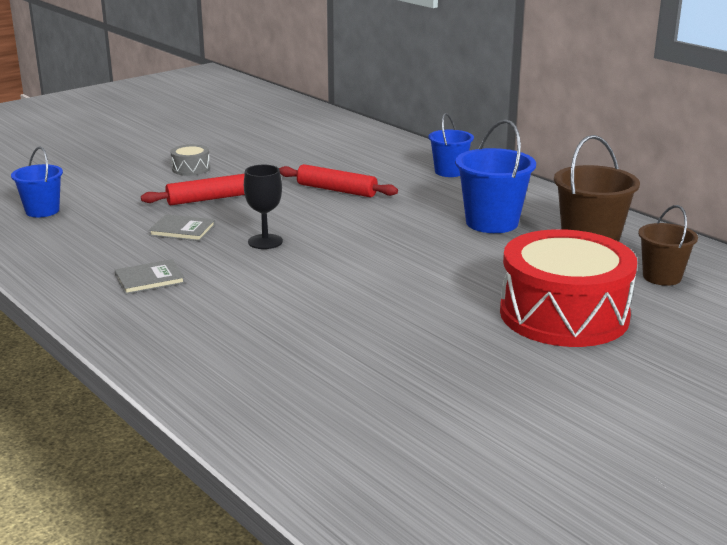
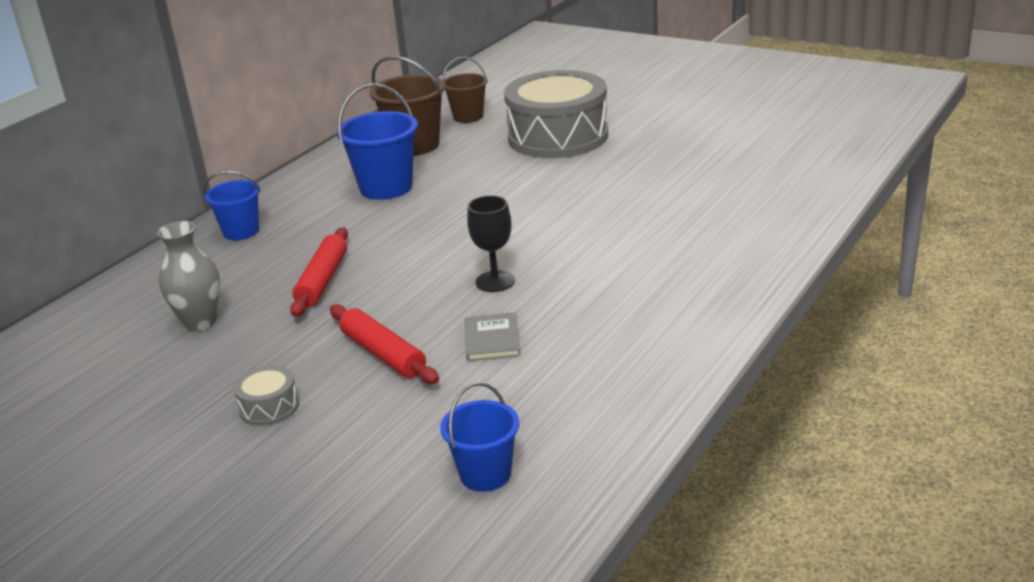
camera: 105 degrees left, 5 degrees up
grey book [115,259,185,295] -> none
red drum [500,229,637,347] -> grey drum [504,70,608,158]
none -> grey vase [157,221,220,331]

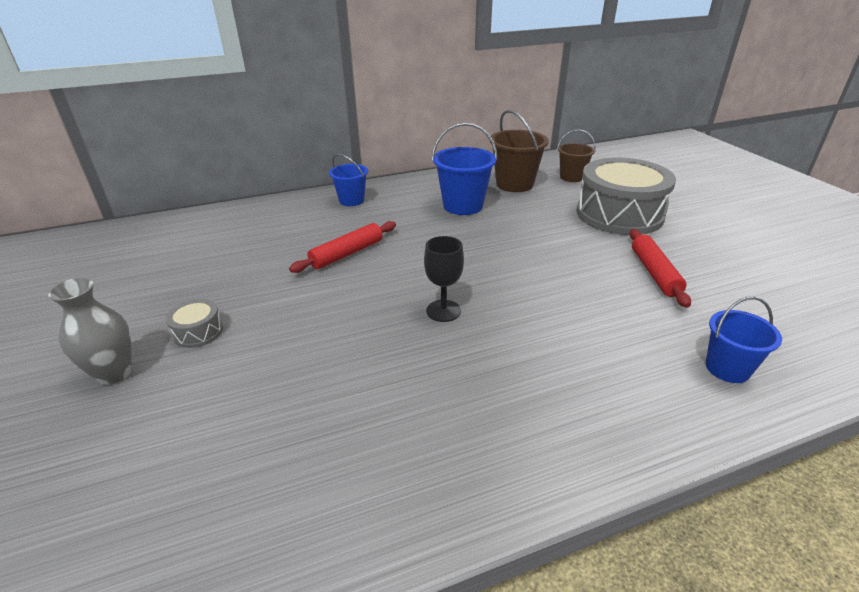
camera: 35 degrees right, 5 degrees up
grey vase [157,221,220,331] -> grey vase moved to [48,277,132,385]
red rolling pin [330,304,439,384] -> red rolling pin moved to [630,229,691,308]
blue bucket [440,382,519,492] -> blue bucket moved to [706,296,782,383]
grey book [465,312,521,361] -> none

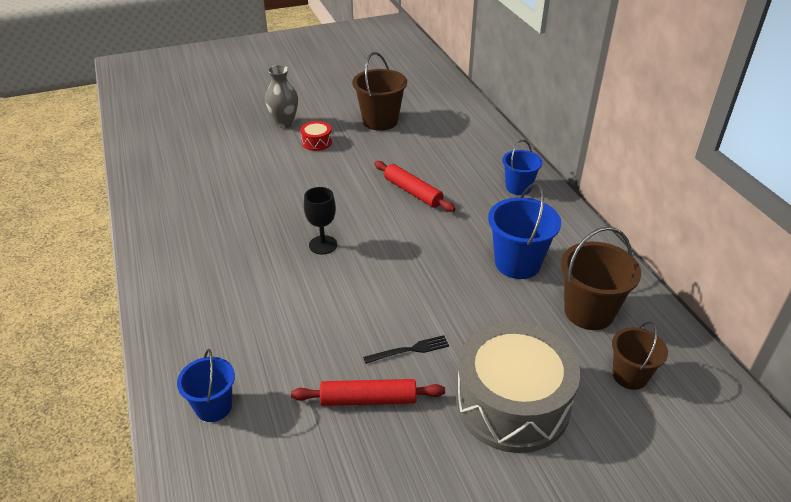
camera: 90 degrees right, 5 degrees up
grey drum [166,299,223,348] -> red drum [300,121,332,151]
none -> brown bucket [352,52,407,131]
none -> black fork [363,335,449,364]

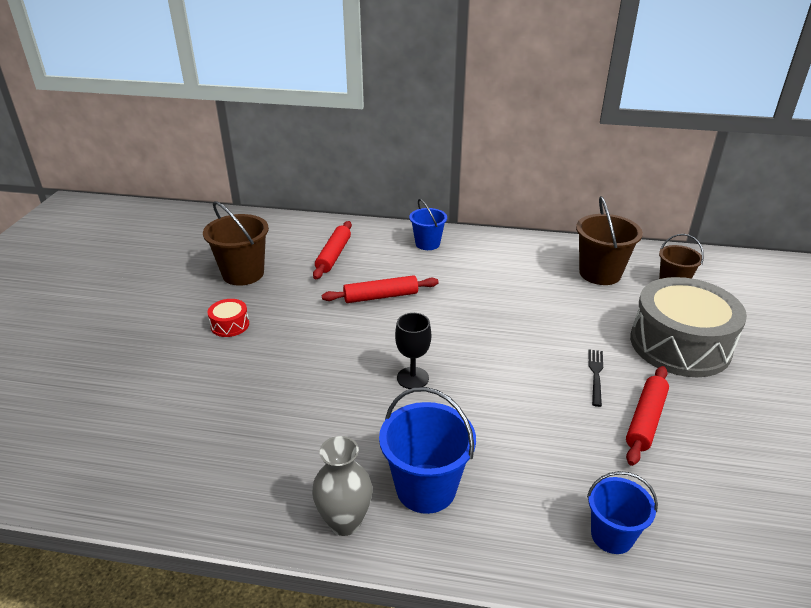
camera: 60 degrees left, 5 degrees down
grey vase [265,65,298,128] -> grey vase moved to [312,436,373,536]
blue bucket [488,183,561,279] -> blue bucket moved to [379,387,476,514]
none -> red rolling pin [313,221,352,279]

